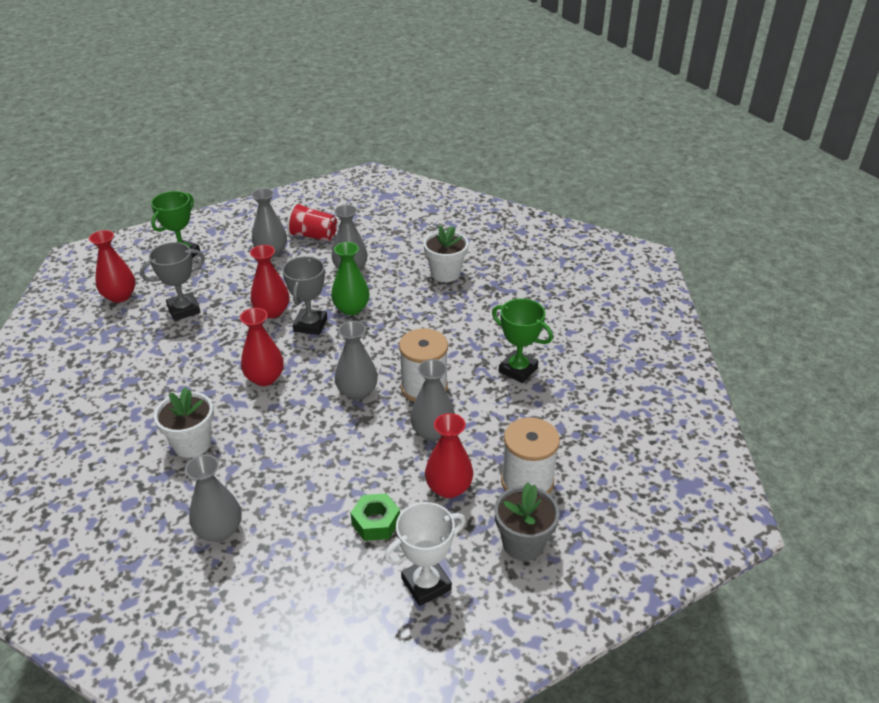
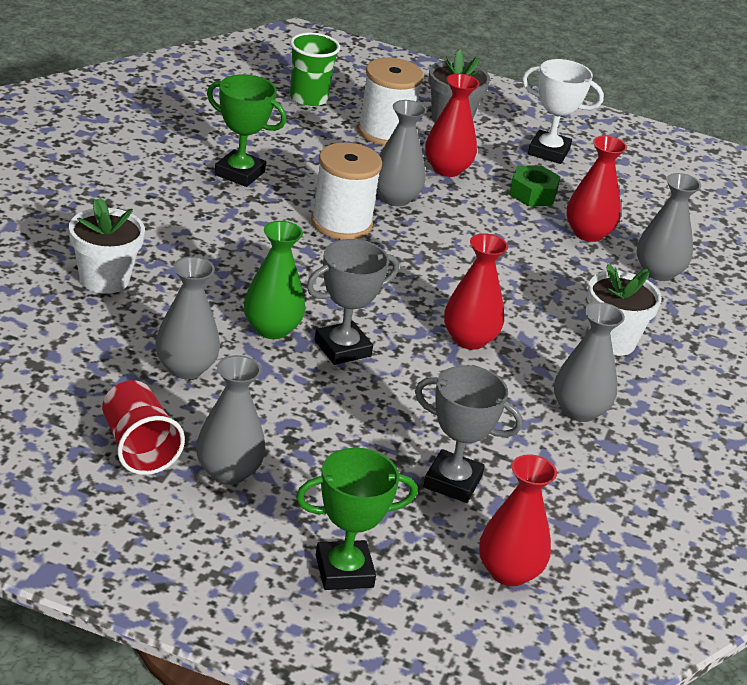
camera: 135 degrees left, 5 degrees down
red vase [250,245,289,318] -> red vase moved to [566,136,627,242]
grey vase [335,321,378,400] -> grey vase moved to [554,302,625,422]
green trophy [492,298,553,383] -> green trophy turned 60 degrees counterclockwise [207,74,286,187]
none -> green cup [290,32,340,107]

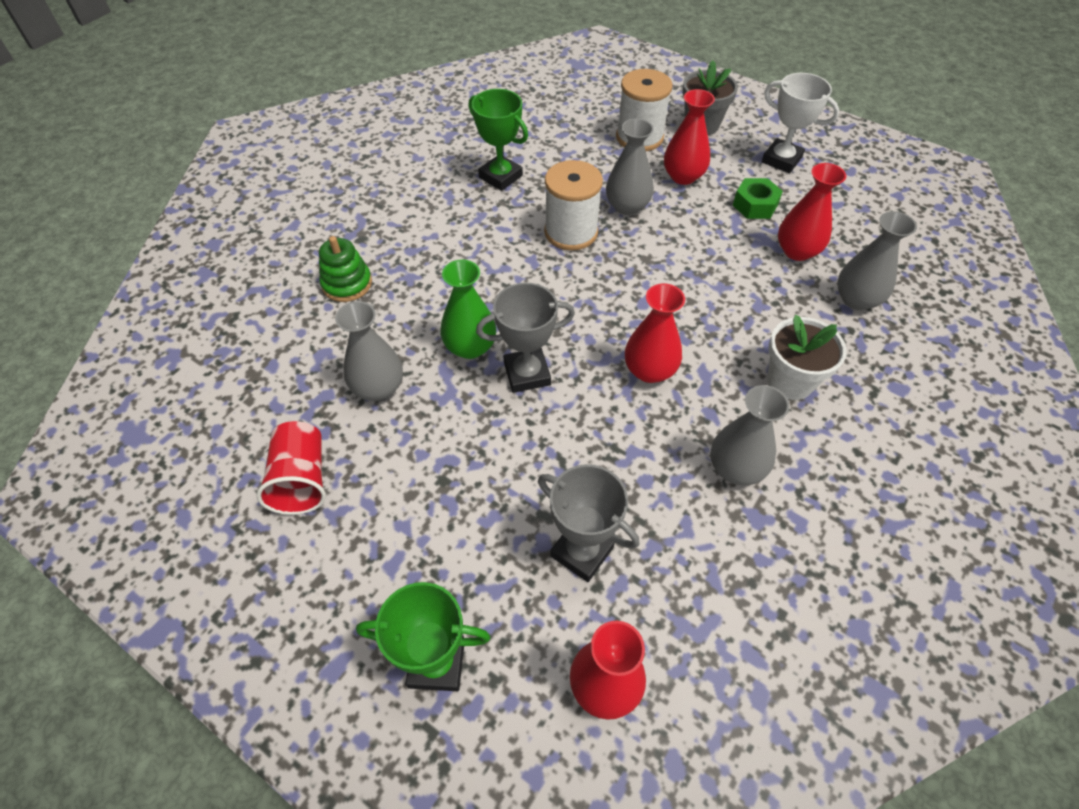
camera: 20 degrees right, 20 degrees up
white flower pot [69,198,145,294] -> green stacking toy [319,236,372,302]
grey vase [196,355,265,485] -> none
green cup [290,32,340,107] -> none

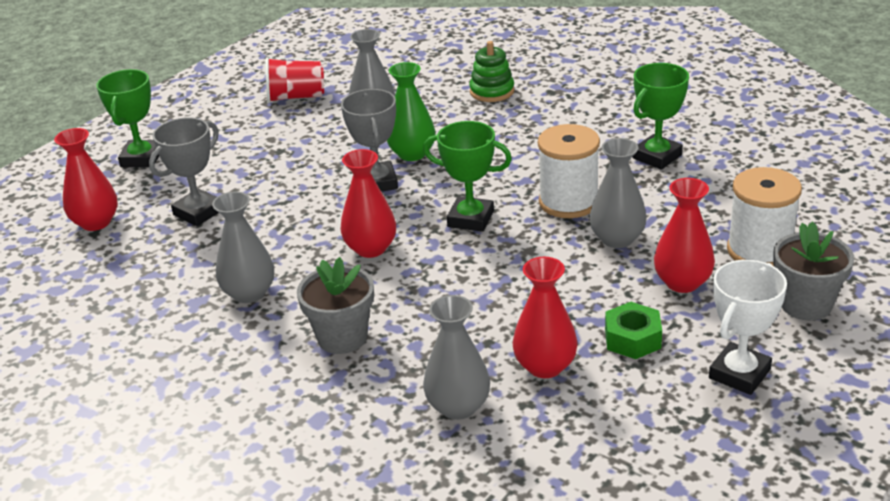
camera: 95 degrees right, 20 degrees down
white flower pot [767,315,846,400] -> grey flower pot [297,257,374,354]
none -> green trophy [423,121,512,232]

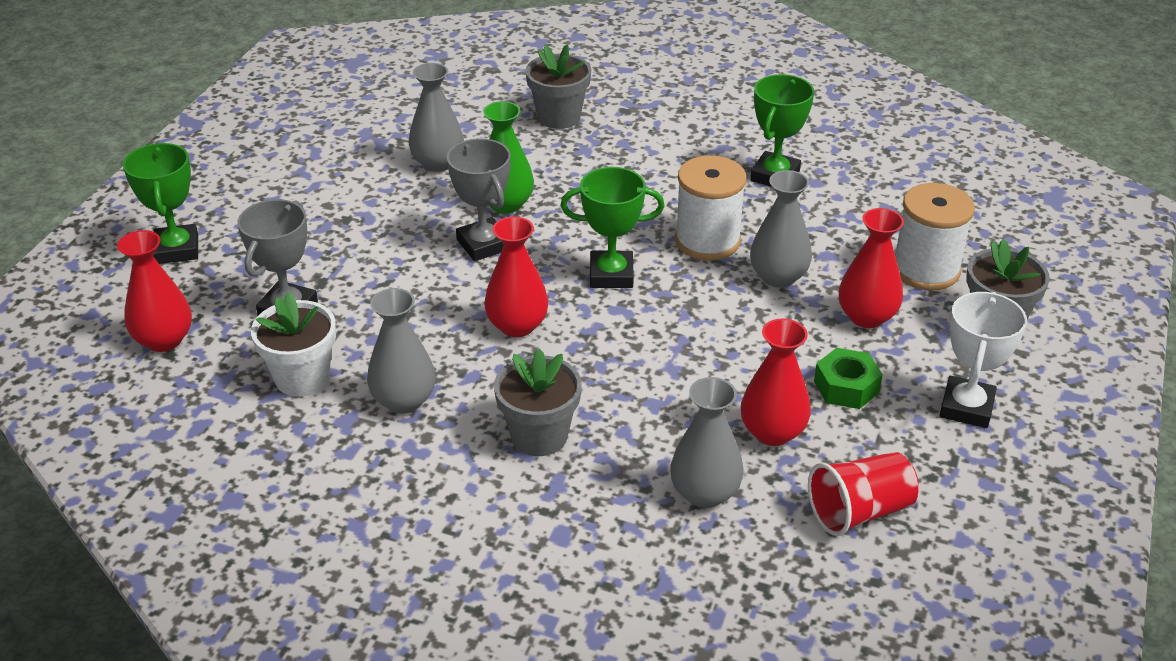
camera: 20 degrees left, 5 degrees up
red cup [265,57,324,103] -> red cup moved to [808,452,919,536]
green stacking toy [469,41,514,102] -> grey flower pot [525,44,591,129]
none -> white flower pot [251,292,336,397]

